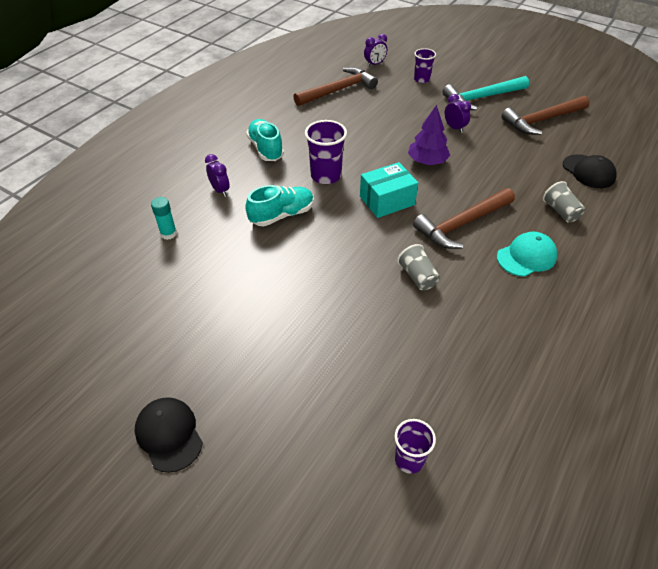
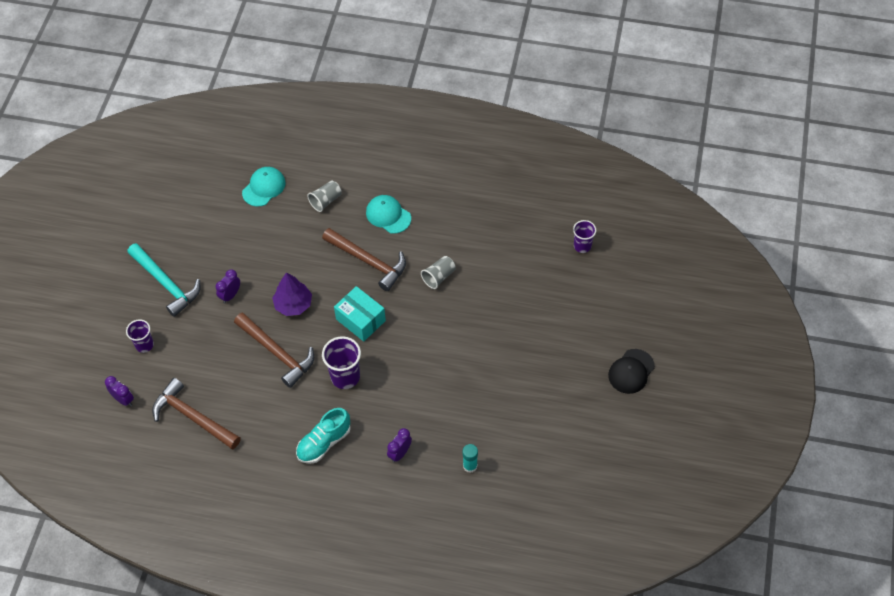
camera: 110 degrees left, 10 degrees up
turquoise shoe [245,185,314,226] -> none
brown hammer [501,96,590,135] -> brown hammer moved to [234,312,314,388]
black cap [563,154,617,188] -> turquoise cap [242,167,285,207]

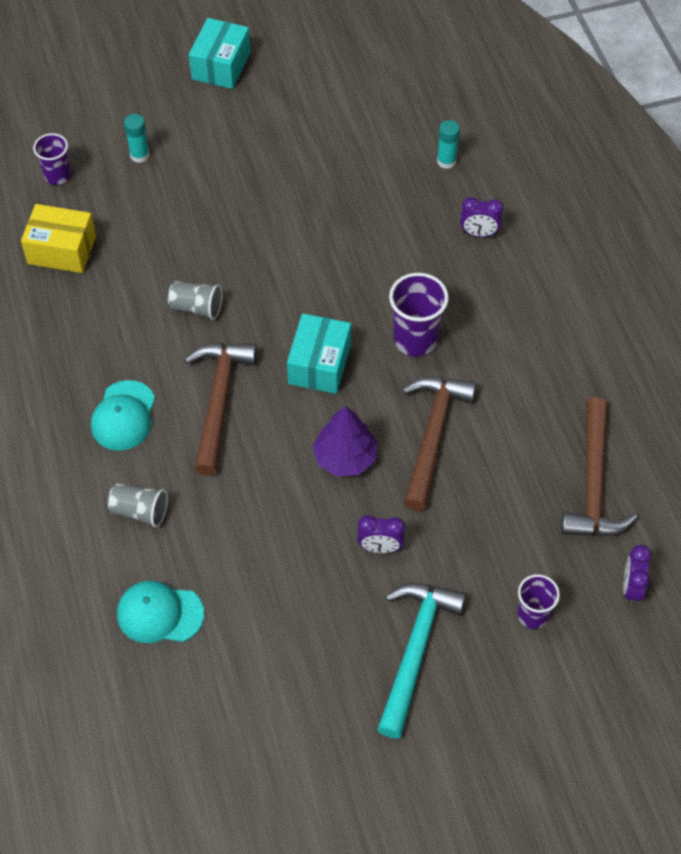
camera: 120 degrees left, 0 degrees up
turquoise shoe [296,408,351,464] -> none
black cap [608,349,655,394] -> turquoise box [189,18,251,89]
none -> yellow box [21,204,96,273]
none -> turquoise glue stick [124,114,149,163]

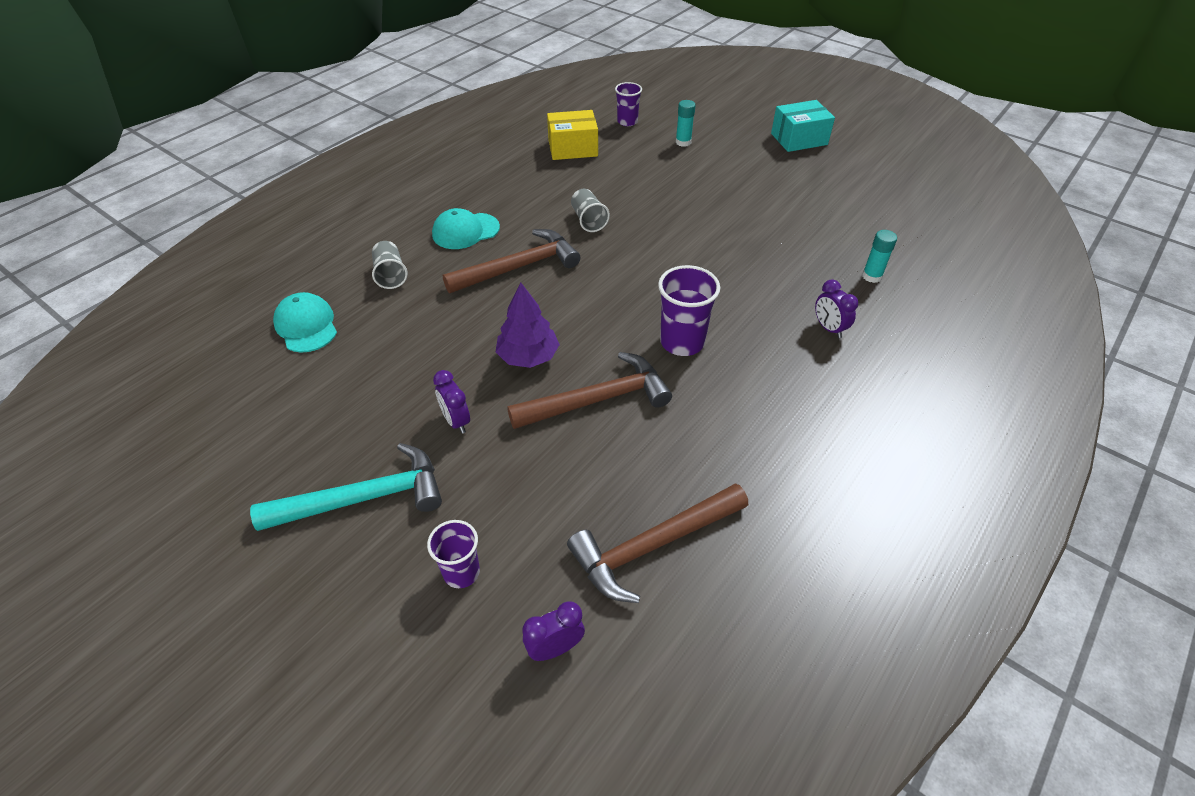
camera: 55 degrees right, 10 degrees down
yellow box [21,204,96,273] -> yellow box turned 75 degrees counterclockwise [547,110,598,160]
turquoise box [287,314,351,394] -> none

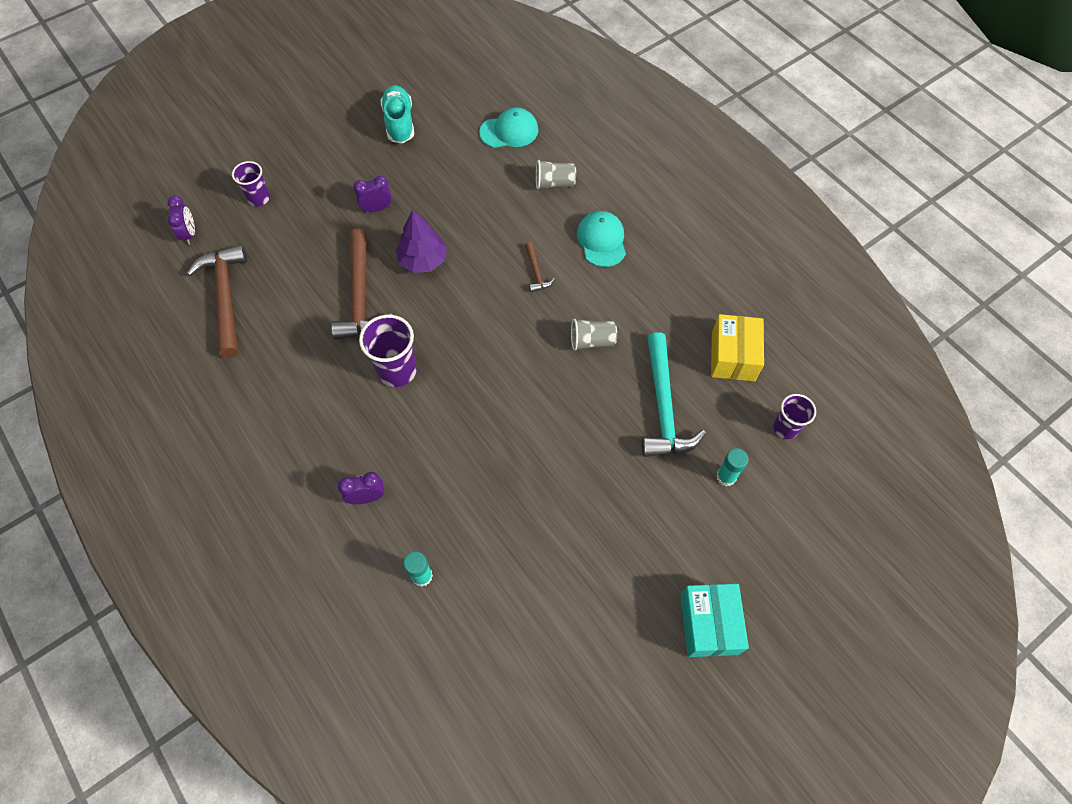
camera: 105 degrees right, 15 degrees up
turquoise hammer [250,443,442,531] -> turquoise hammer moved to [642,332,706,457]
brown hammer [443,229,580,293] -> brown hammer [525,242,555,292], size x0.47
none -> turquoise shoe [381,85,414,143]

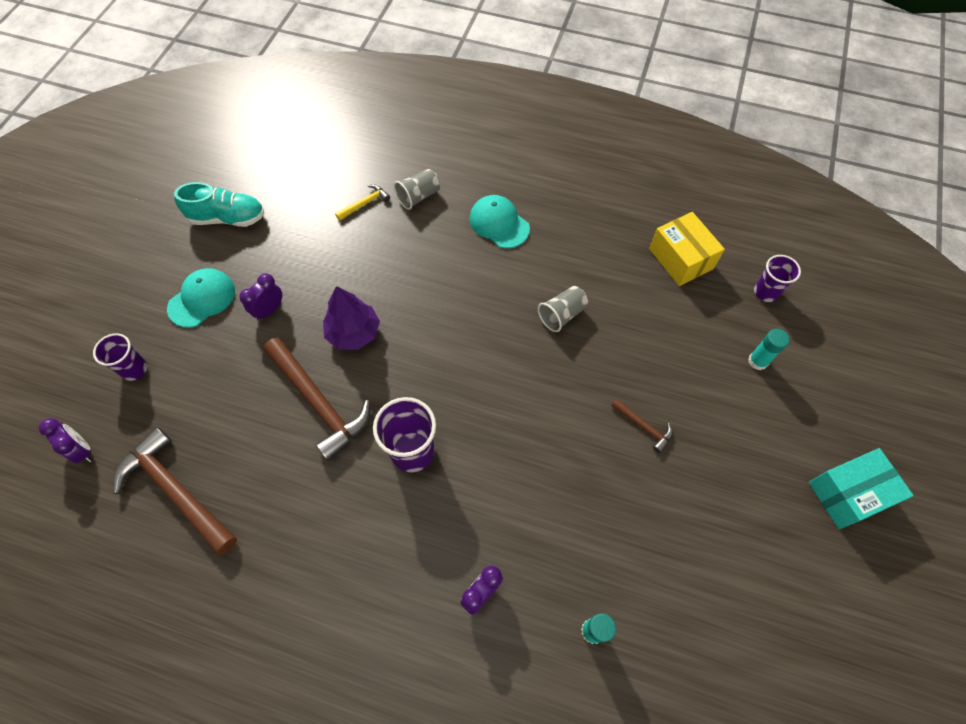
camera: 35 degrees left, 0 degrees up
turquoise shoe [381,85,414,143] -> turquoise shoe turned 135 degrees clockwise [174,182,264,227]
turquoise cap [479,107,538,148] -> turquoise cap moved to [167,268,235,328]
brown hammer [525,242,555,292] -> brown hammer moved to [611,399,673,453]
turquoise hammer [642,332,706,457] -> none
turquoise box [680,584,749,657] -> turquoise box turned 75 degrees counterclockwise [809,448,914,529]
none -> yellow hammer [335,184,390,221]

